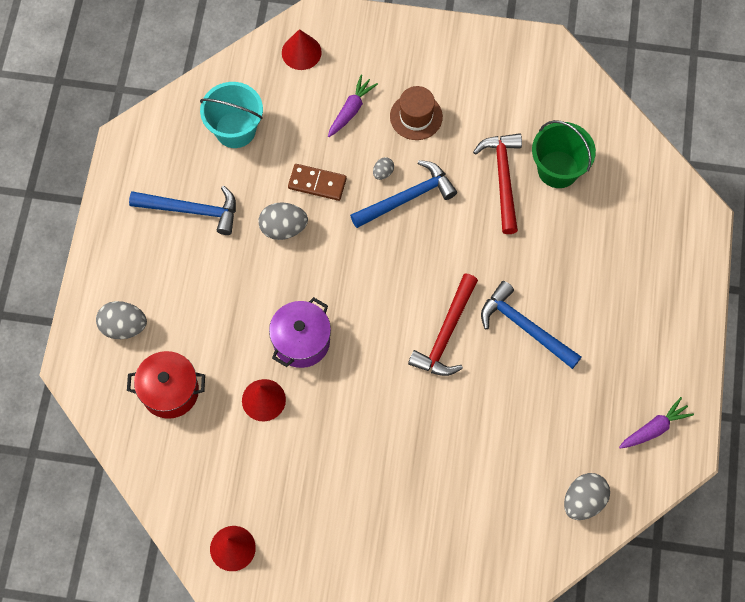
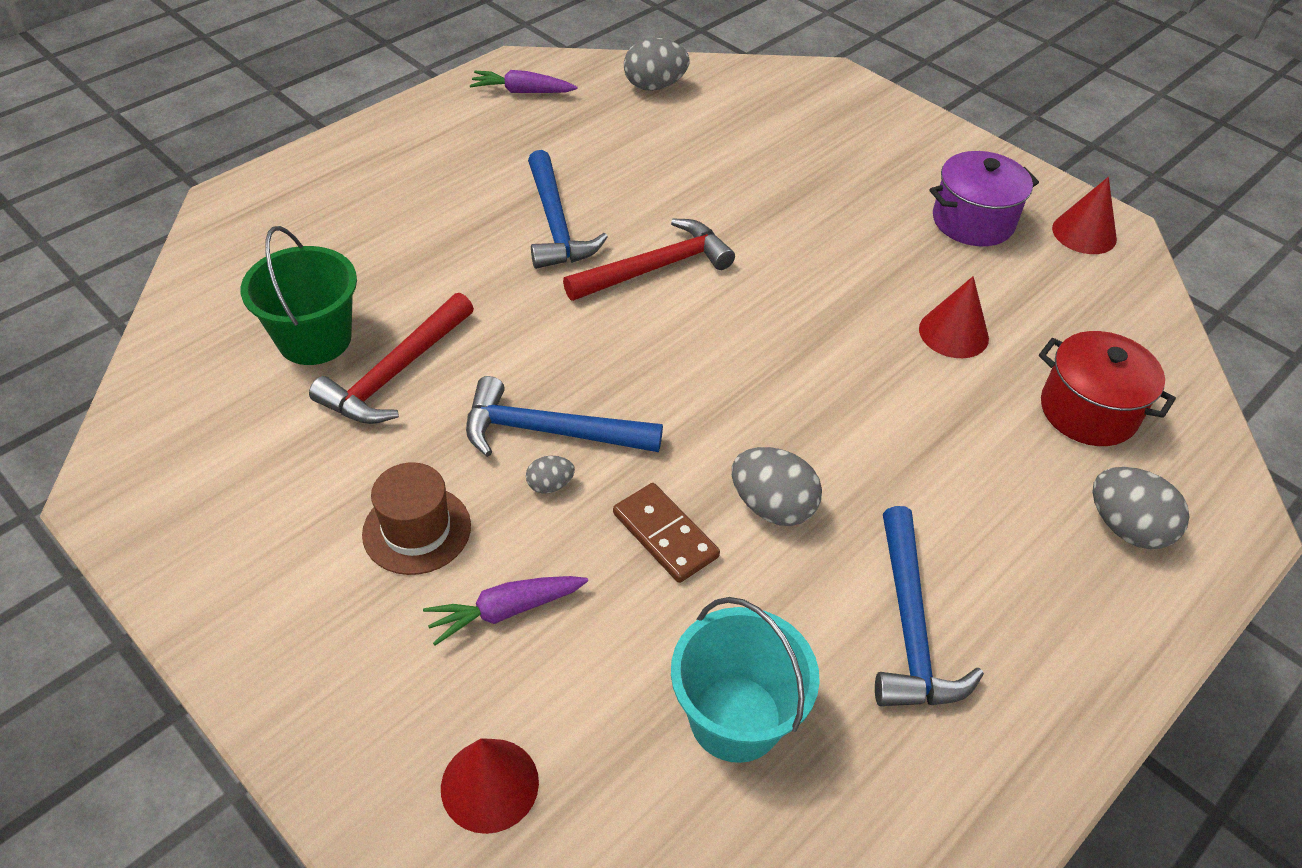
camera: 145 degrees left, 20 degrees down
blue hammer [129,186,236,235] -> blue hammer turned 135 degrees counterclockwise [875,506,984,706]
purple pot [269,297,331,368] -> purple pot moved to [929,151,1039,246]

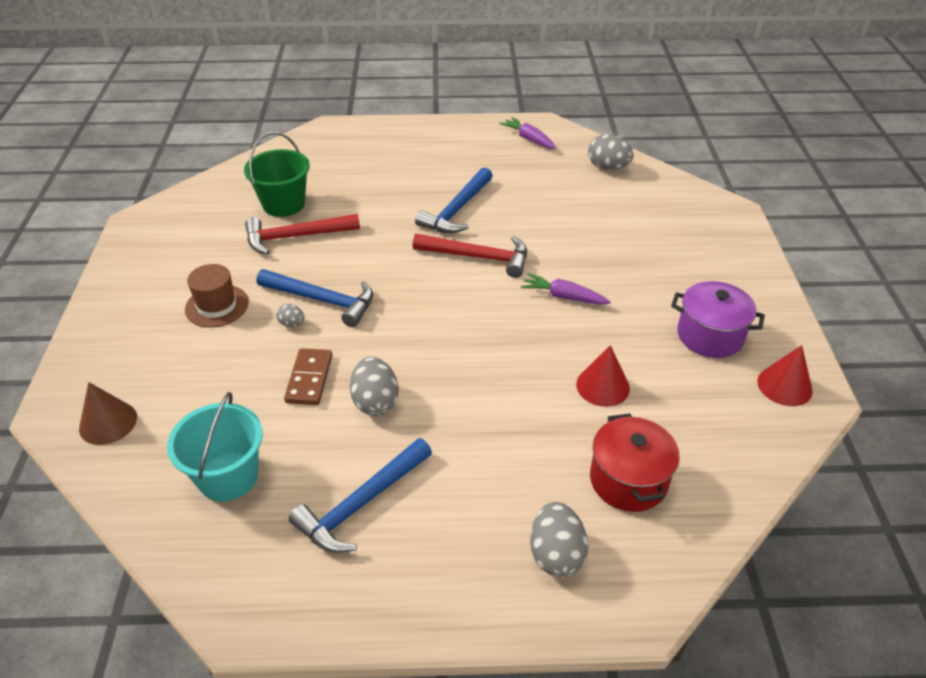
camera: 45 degrees right, 5 degrees down
purple carrot [423,576,588,645] -> purple carrot moved to [521,273,611,305]
red cone [441,738,539,834] -> brown cone [79,382,137,445]
blue hammer [466,376,663,457] -> blue hammer turned 150 degrees clockwise [257,269,373,327]

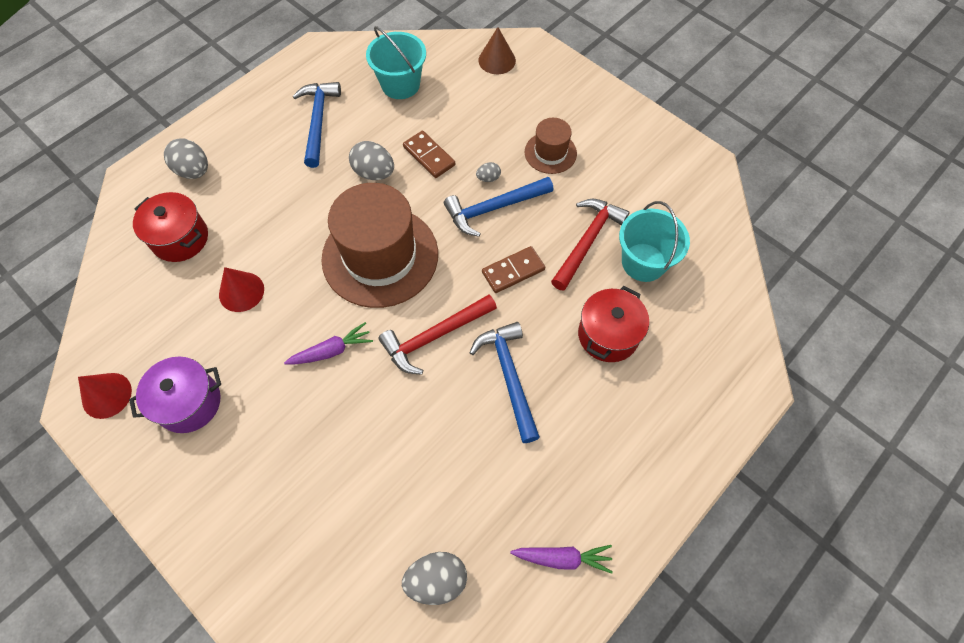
camera: 135 degrees right, 20 degrees up
green bucket [244,132,310,217] -> turquoise bucket [619,201,690,282]
none -> brown hat [321,183,438,308]
none -> brown domino [482,246,545,293]
none -> red pot [578,286,649,362]

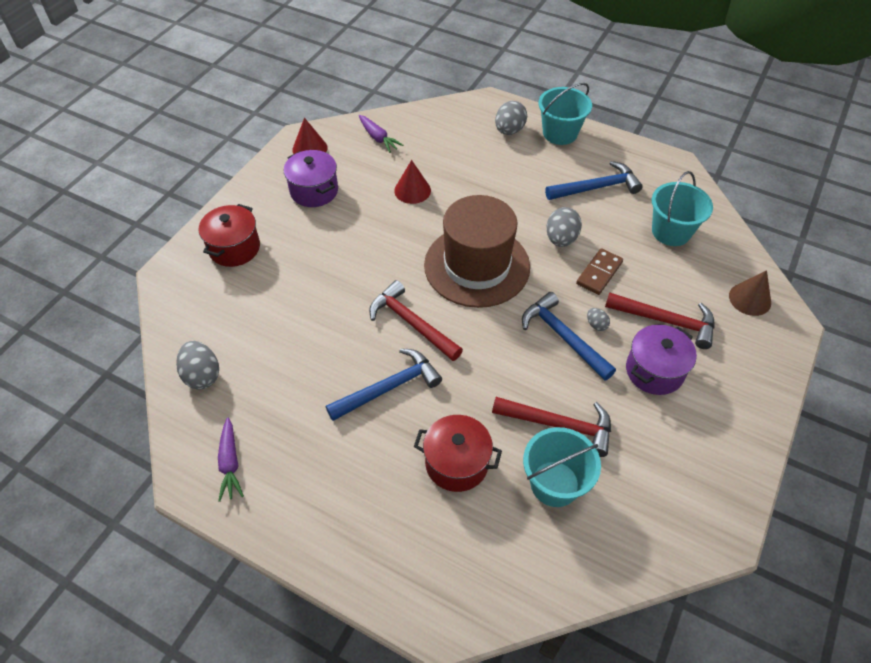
camera: 75 degrees right, 10 degrees down
red pot [133,192,208,262] -> red pot moved to [199,204,260,267]
purple carrot [284,322,373,364] -> purple carrot moved to [359,115,404,153]
brown domino [482,246,545,293] -> none
brown hat [525,118,577,174] -> purple pot [626,325,697,395]
none -> turquoise bucket [538,83,592,145]
none -> red hammer [605,292,715,349]

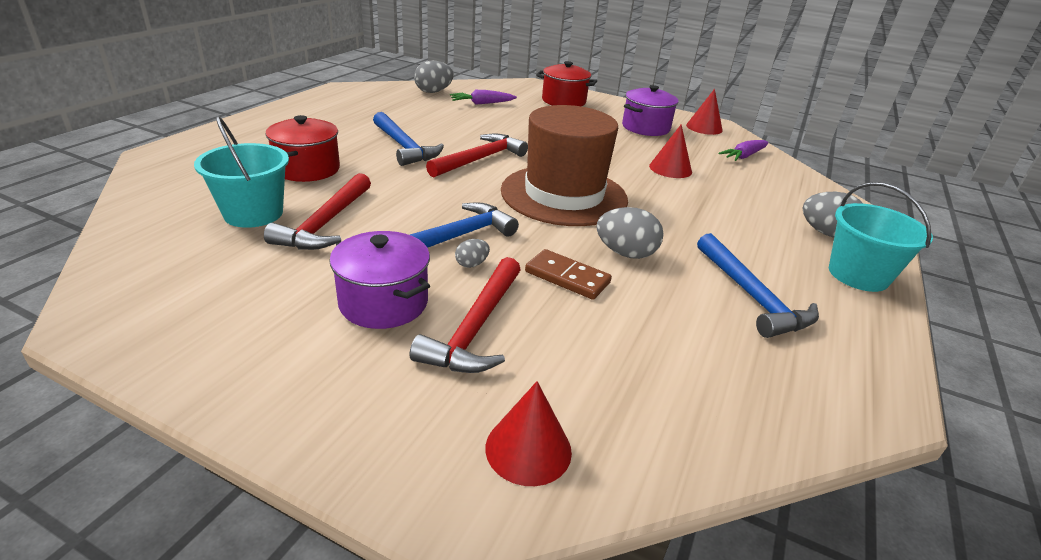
camera: 85 degrees right, 20 degrees down
purple carrot [218,418,244,502] -> purple carrot moved to [450,90,517,105]
turquoise bucket [652,171,713,246] -> none
brown cone [729,270,771,316] -> red cone [485,381,572,486]

